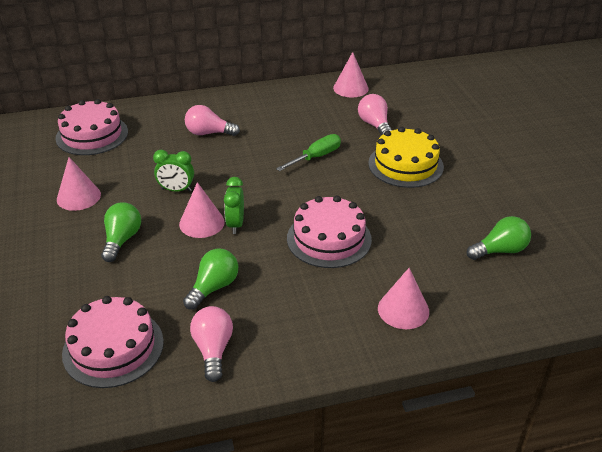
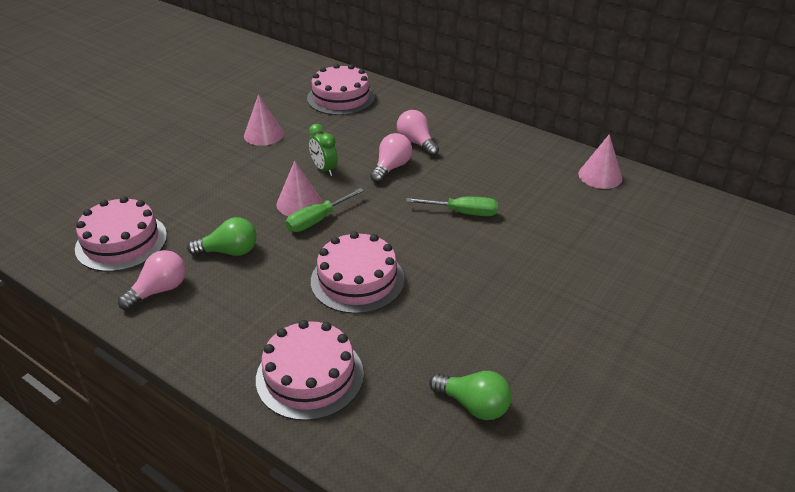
camera: 50 degrees right, 0 degrees up
green light bulb [101,202,141,262] -> none
green clock [224,177,244,234] -> green screwdriver [286,188,364,232]
pink light bulb [358,94,392,136] -> pink light bulb moved to [370,133,412,183]
yellow cake [368,127,444,188] -> none
pink cone [378,268,429,329] -> pink cake [256,320,364,421]

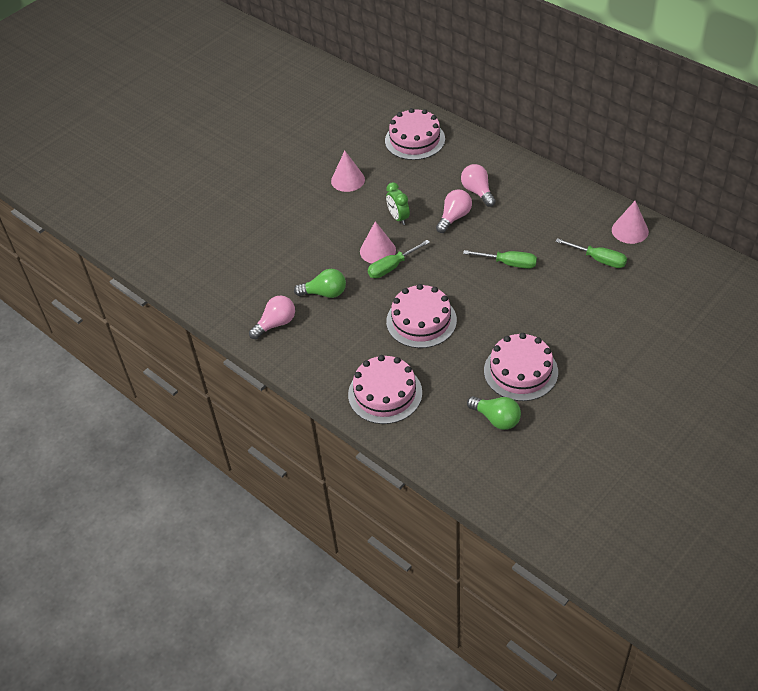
camera: 10 degrees right, 10 degrees up
pink cake [75,196,167,272] -> pink cake moved to [484,333,558,401]
none -> green screwdriver [555,238,627,268]

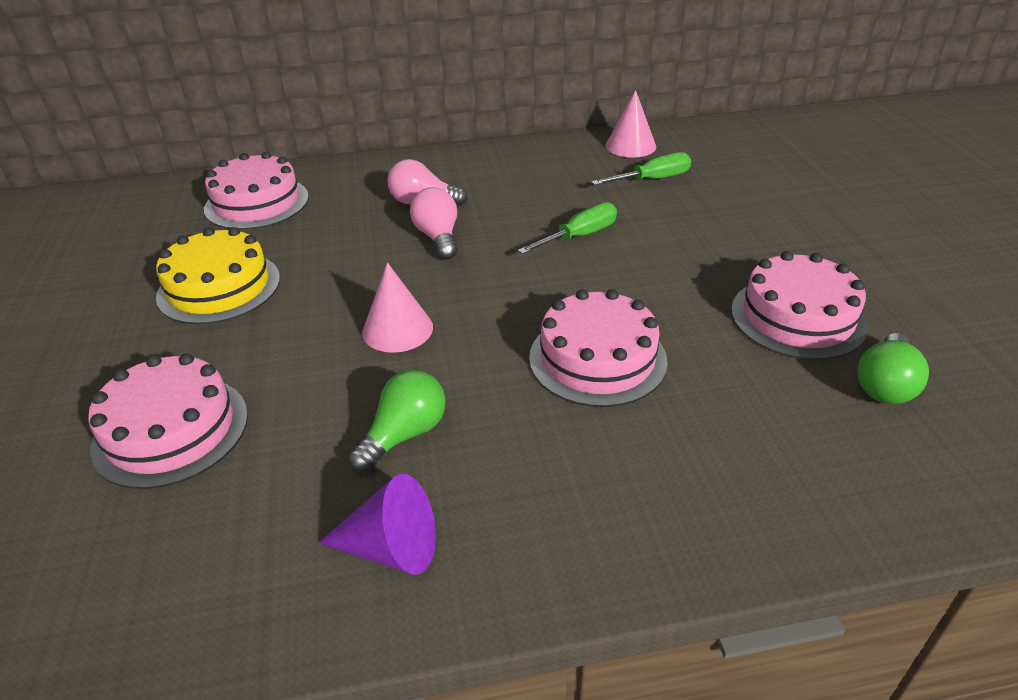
camera: 55 degrees left, 10 degrees down
pink light bulb [249,296,295,339] -> purple cone [318,474,436,575]
pink cone [331,151,365,192] -> yellow cake [156,227,280,324]
pink cake [348,355,422,424] -> pink cake moved to [88,353,248,489]
green screwdriver [368,240,430,278] -> none
green clock [386,182,410,225] -> none
green light bulb [467,396,521,430] -> green light bulb turned 135 degrees clockwise [857,333,929,404]

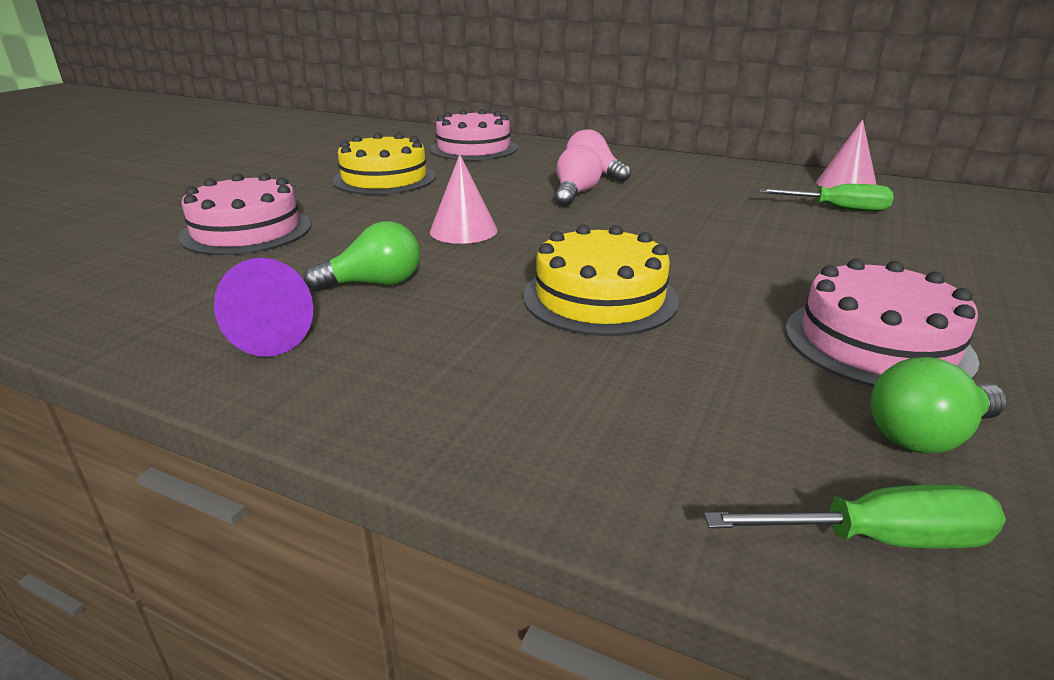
camera: 35 degrees right, 10 degrees down
green screwdriver [518,202,617,254] -> green screwdriver moved to [704,484,1006,548]
pink cake [529,289,668,407] -> yellow cake [523,225,679,336]

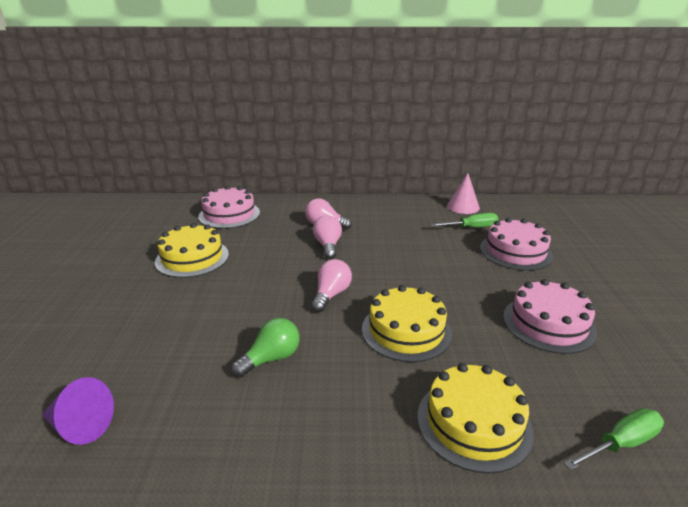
camera: 25 degrees left, 0 degrees up
pink cake [179,173,311,255] -> pink cake moved to [480,218,553,271]
purple cone [214,258,313,357] -> purple cone moved to [42,377,114,445]
pink cone [430,154,498,244] -> none
green light bulb [871,357,1007,454] -> none
none -> pink light bulb [311,259,352,312]
none -> yellow cake [417,363,534,474]

